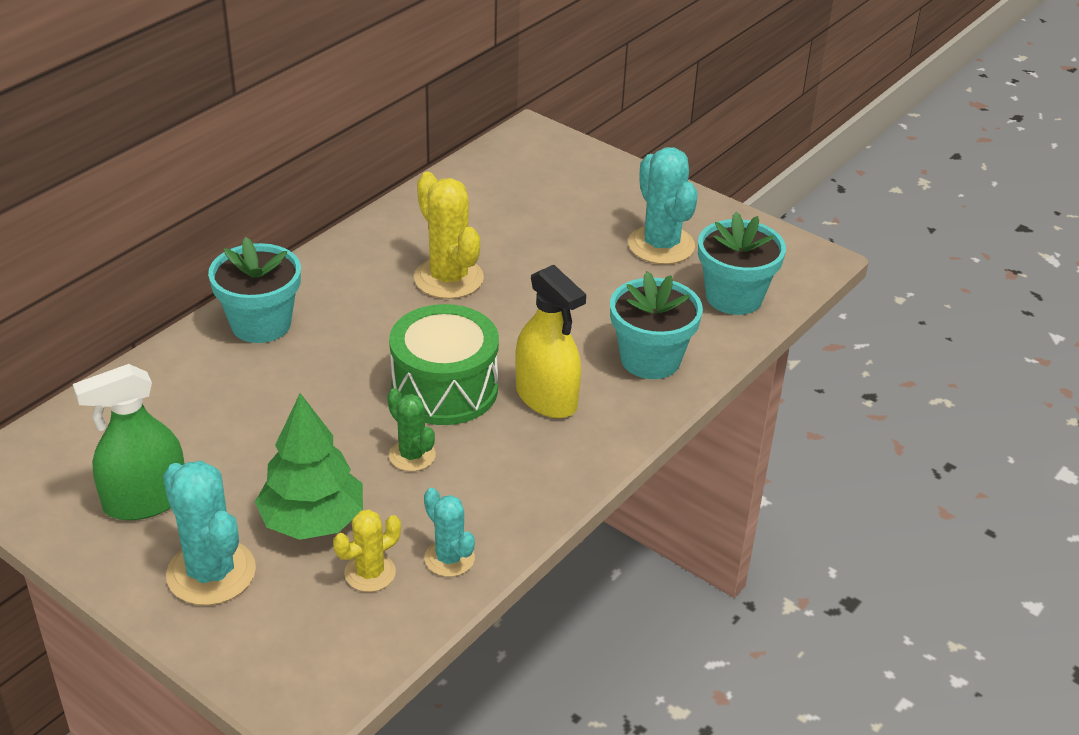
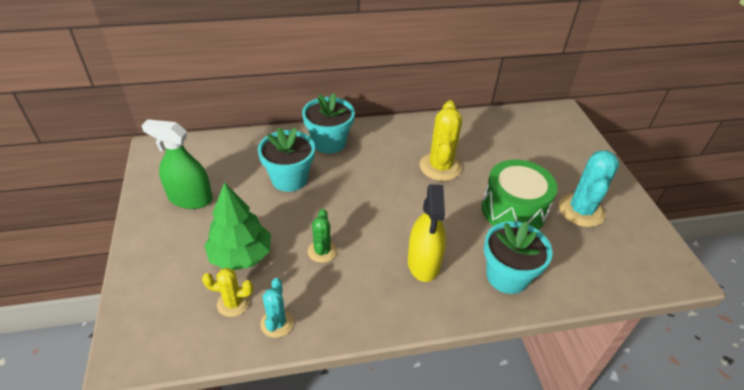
camera: 40 degrees right, 5 degrees up
turquoise cactus [163,461,256,605] -> none
green drum [389,304,499,425] -> green drum moved to [482,160,557,230]
turquoise flower pot [698,212,786,315] -> turquoise flower pot moved to [258,128,315,192]

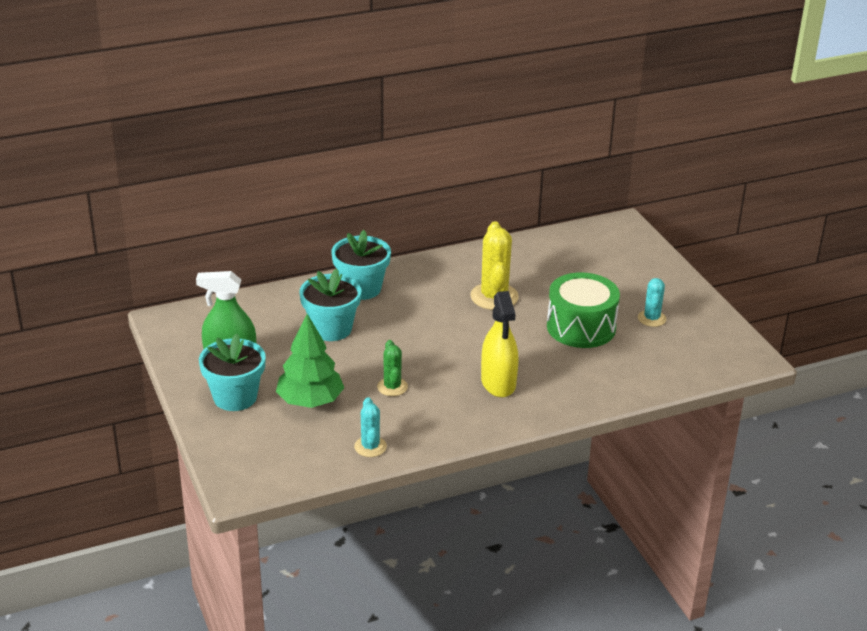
camera: 10 degrees left, 10 degrees down
yellow cactus [202,268,253,317] -> none
turquoise flower pot [484,221,553,294] -> turquoise flower pot moved to [199,333,266,411]
turquoise cactus [559,150,619,227] -> turquoise cactus [638,278,666,327], size x0.58

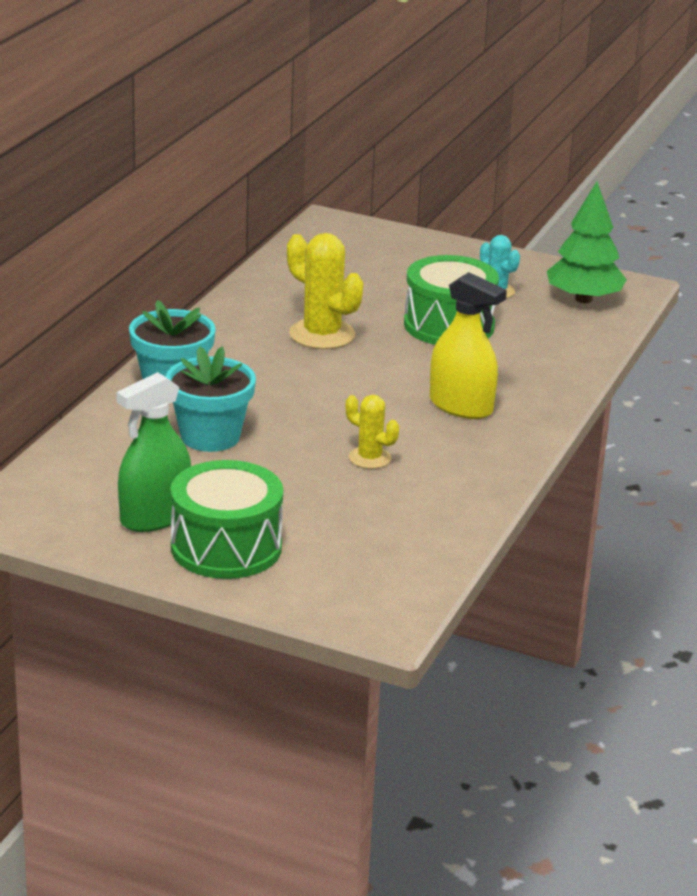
camera: 45 degrees left, 5 degrees down
turquoise flower pot [199,333,266,411] -> green drum [170,460,283,579]
green tree [276,314,344,408] -> green tree moved to [547,182,627,303]
turquoise cactus [354,397,387,457] -> none
green cactus [377,340,408,396] -> yellow cactus [346,395,399,469]

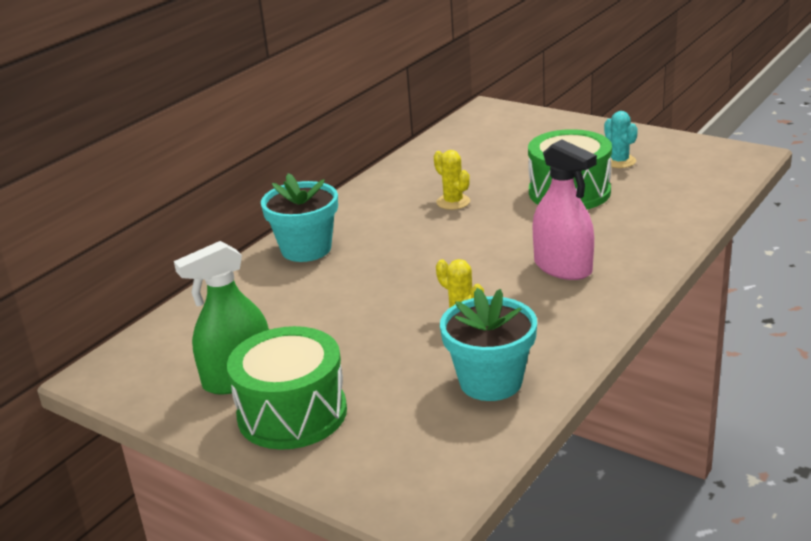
camera: 15 degrees right, 0 degrees up
turquoise flower pot [166,346,256,452] -> turquoise flower pot moved to [440,288,537,401]
yellow cactus [287,233,363,349] -> yellow cactus [434,150,470,210], size x0.58
yellow spray bottle [430,272,507,419] -> pink spray bottle [533,140,597,280]
green tree [547,182,627,303] -> none

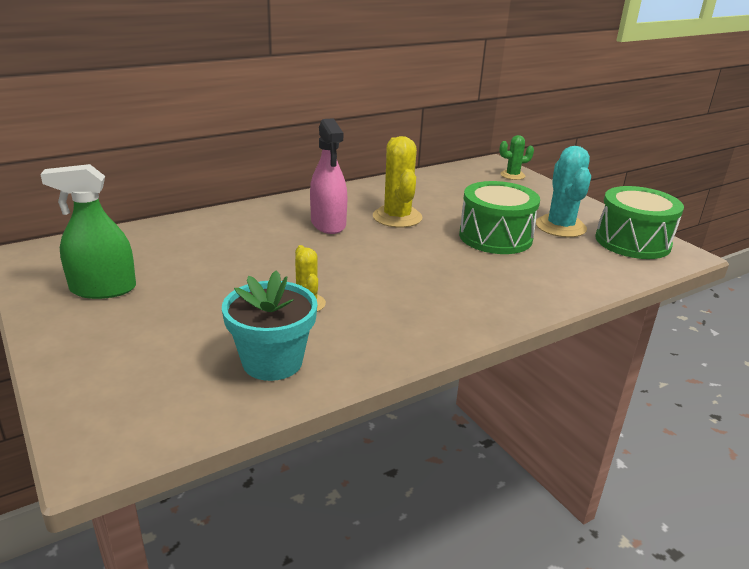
camera: 20 degrees right, 0 degrees up
green drum [227,326,347,450] -> green drum moved to [595,186,684,259]
turquoise flower pot [261,173,338,262] -> none
yellow cactus [434,150,470,210] -> yellow cactus [373,136,423,228], size x1.71
pink spray bottle [533,140,597,280] -> pink spray bottle moved to [310,118,347,234]
turquoise cactus [604,111,638,168] -> turquoise cactus [536,146,591,237], size x1.71
none -> green cactus [499,135,534,180]

